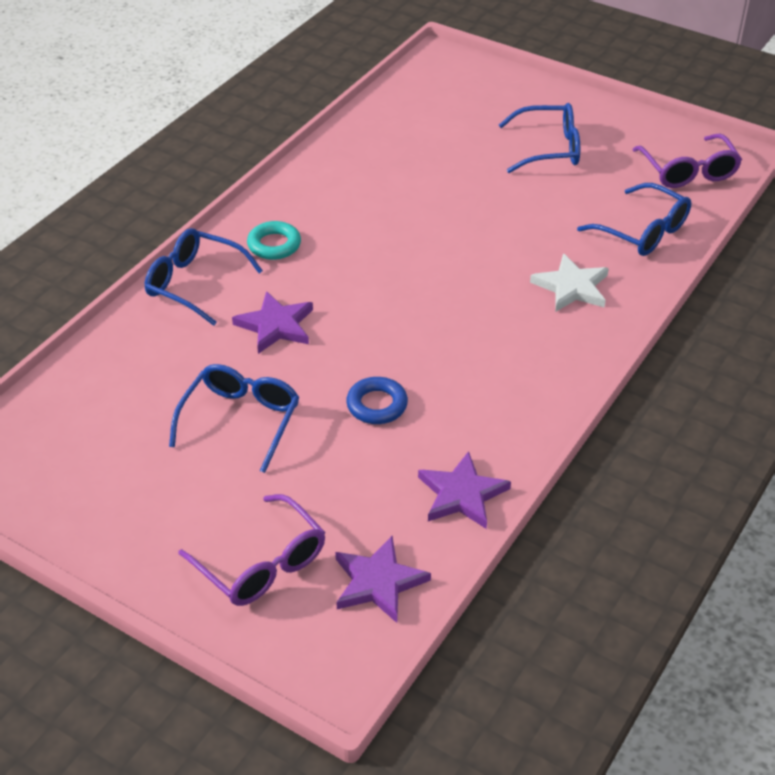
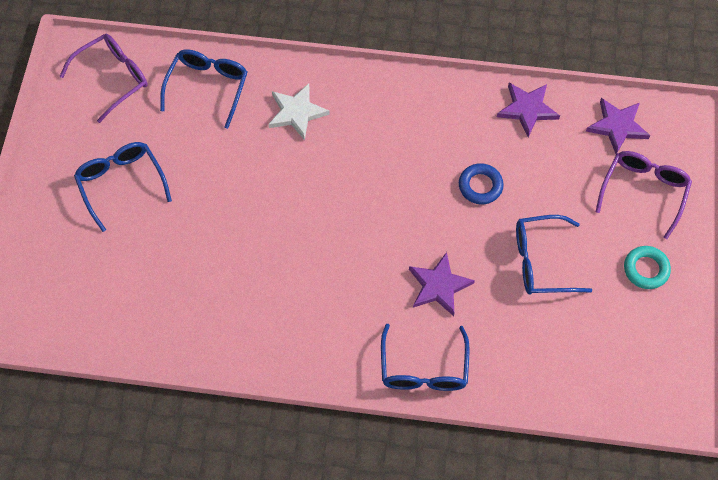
camera: 115 degrees left, 20 degrees up
turquoise ring [247,221,301,260] -> turquoise ring moved to [624,246,671,289]

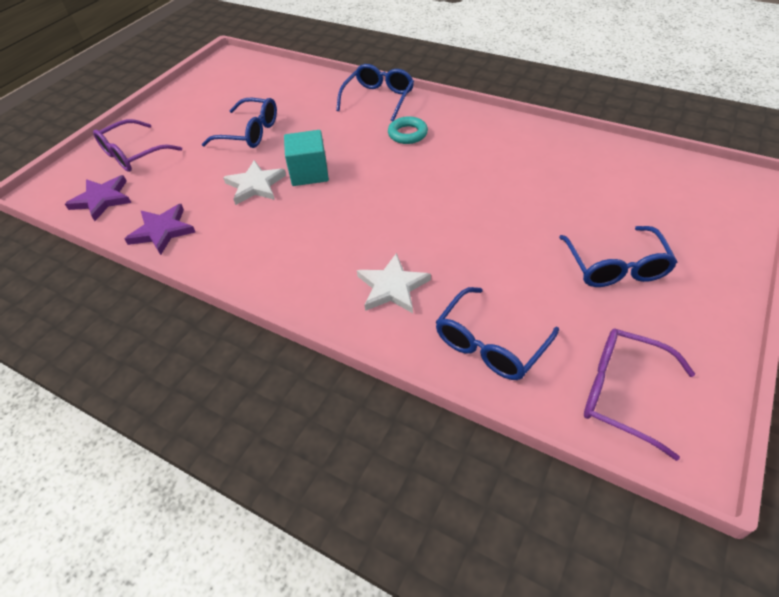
camera: 155 degrees left, 15 degrees down
purple glasses [60,34,148,123] -> purple glasses turned 45 degrees clockwise [584,328,695,461]
purple star [409,252,475,316] -> none
blue ring [459,163,504,205] -> white star [223,160,286,205]
turquoise ring [624,246,671,289] -> turquoise ring moved to [388,116,428,144]
none -> turquoise cube [284,130,329,186]

